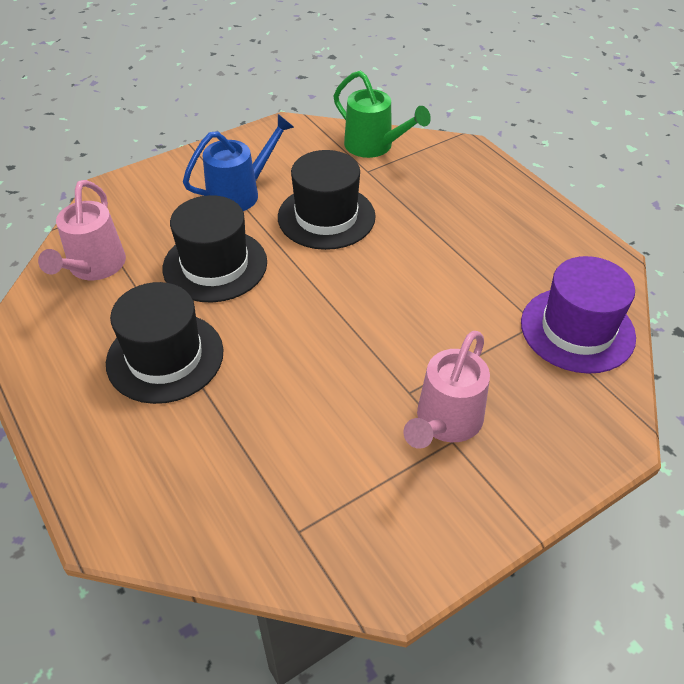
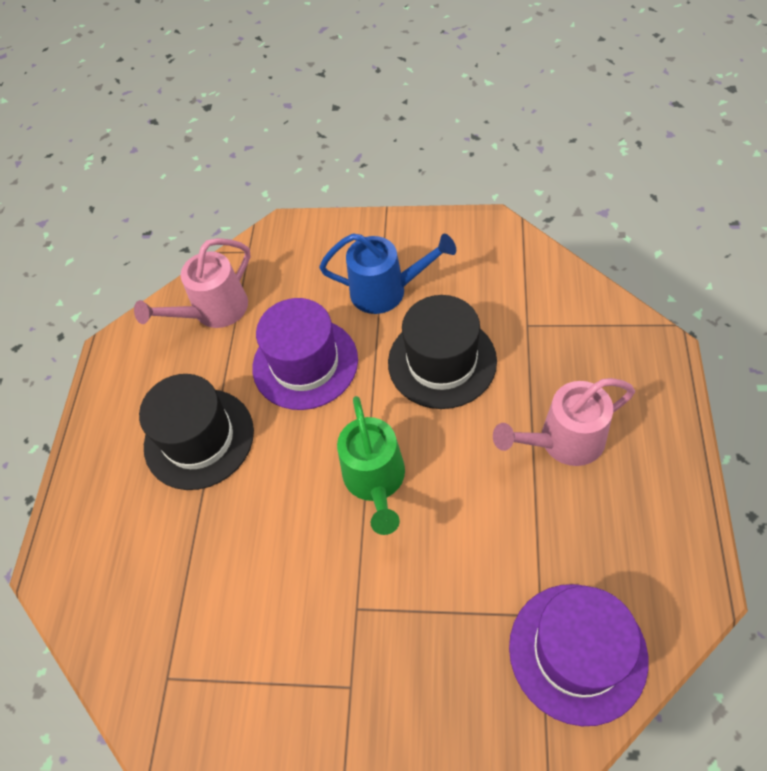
camera: 45 degrees right, 10 degrees up
black hat [162,195,267,302] -> purple hat [252,298,358,410]
green watering can [334,71,431,158] -> green watering can moved to [337,396,405,535]
pink watering can [404,331,490,449] -> pink watering can moved to [493,378,635,466]

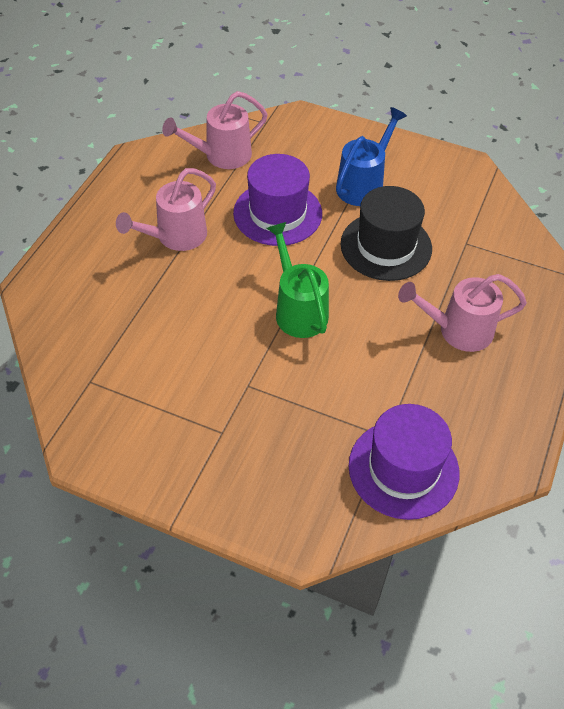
camera: 10 degrees right, 5 degrees down
black hat [139,374,254,490] -> pink watering can [116,168,216,251]
blue watering can [319,233,456,314] -> blue watering can turned 75 degrees counterclockwise [336,107,407,206]
green watering can [337,396,405,535] -> green watering can turned 150 degrees clockwise [267,222,329,338]

